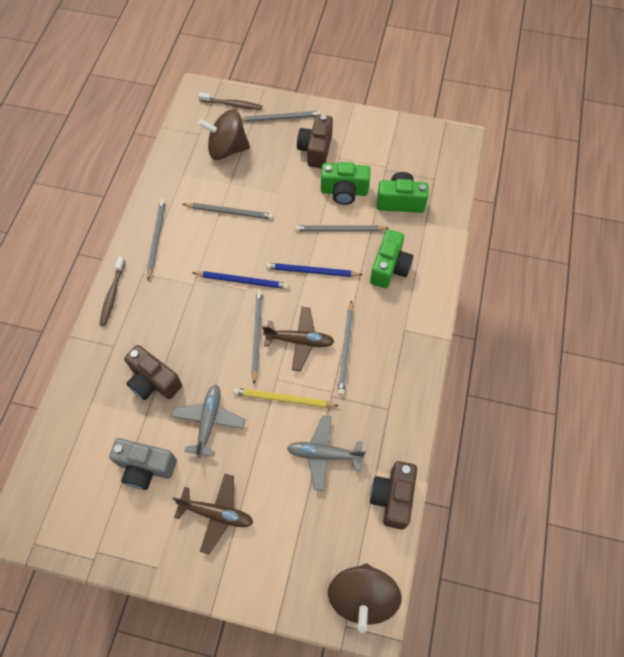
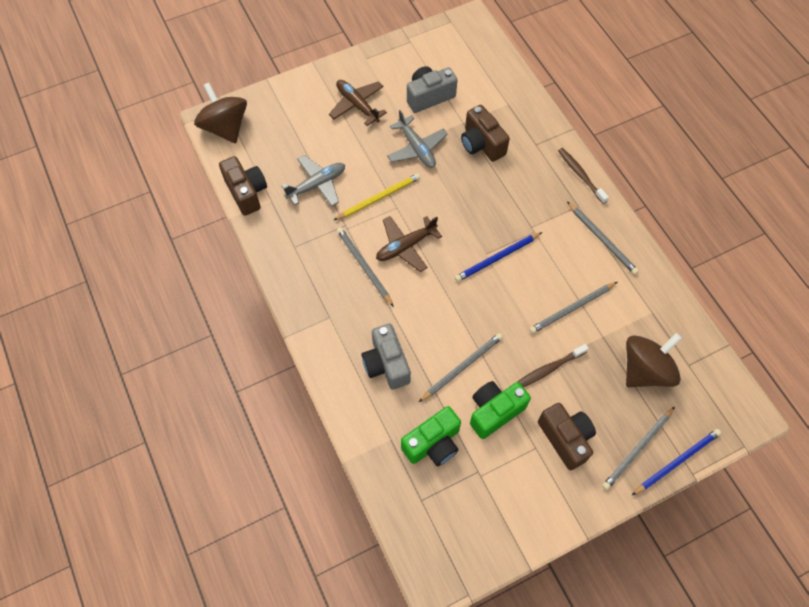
camera: 140 degrees right, 0 degrees up
brown camera [124,345,182,400] -> brown camera turned 120 degrees counterclockwise [461,105,510,162]
brown plane [173,474,253,554] -> brown plane turned 75 degrees clockwise [329,80,387,126]
brown toothbrush [198,93,262,110] -> brown toothbrush moved to [517,344,589,387]
grey pencil [251,290,263,384] -> none
blue pencil [266,263,362,277] -> blue pencil moved to [632,429,721,495]
green camera [370,230,413,288] -> grey camera [361,324,411,390]

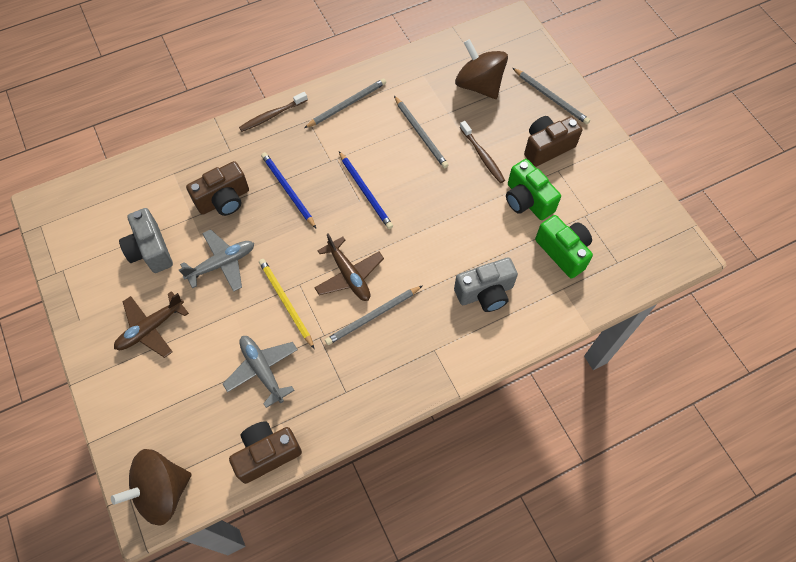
camera: 90 degrees left, 0 degrees up
grey pencil [419,333,503,402] -> none
blue pencil [632,429,721,495] -> blue pencil moved to [261,152,316,228]

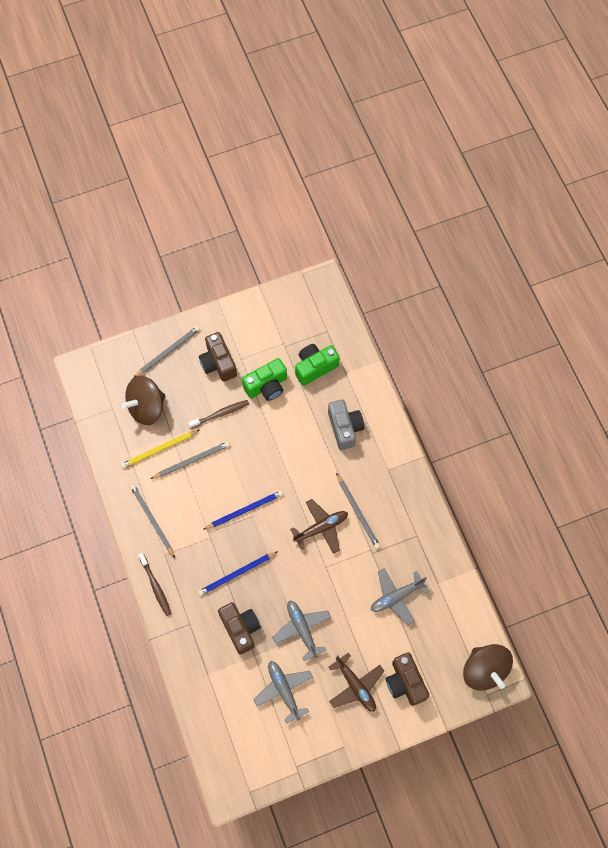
camera: 85 degrees left, 5 degrees up
grey camera [119,208,173,273] -> grey plane [253,661,313,724]
brown camera [229,421,302,484] -> brown camera moved to [386,652,429,706]
yellow pencil [259,259,314,349] -> yellow pencil moved to [121,430,200,468]

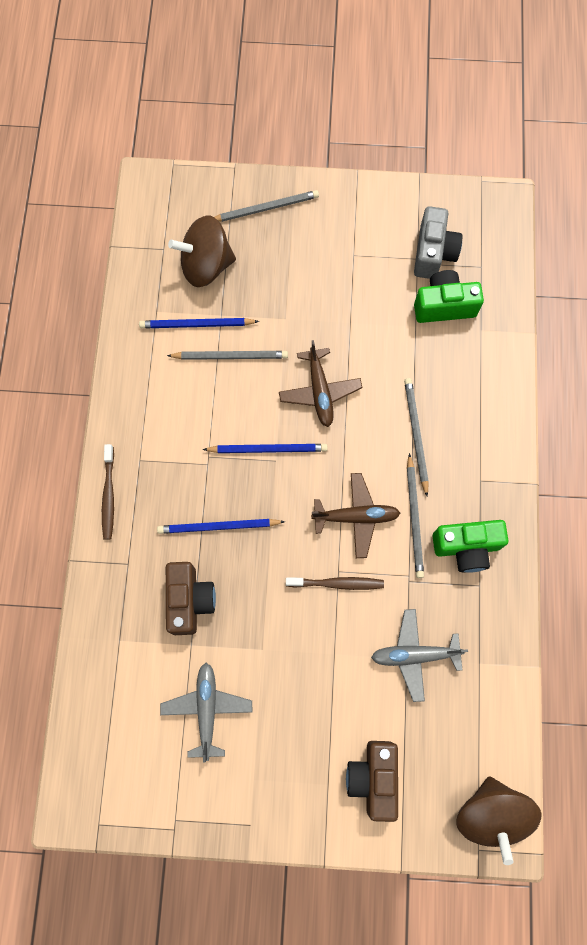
camera: 25 degrees right, 5 degrees up
yellow pencil [121,430,200,468] -> blue pencil [139,318,259,328]
grey pencil [130,484,175,558] -> grey pencil moved to [404,378,429,496]
brown toothbrush [188,400,249,429] -> brown toothbrush moved to [286,577,384,590]
brown camera [199,332,237,382] -> none
green camera [242,358,287,401] -> green camera moved to [432,520,509,573]
grey plane [272,600,331,661] -> none
grey camera [328,400,364,450] -> grey camera moved to [414,206,463,279]
brown plane [328,652,384,712] -> brown plane moved to [279,340,362,427]

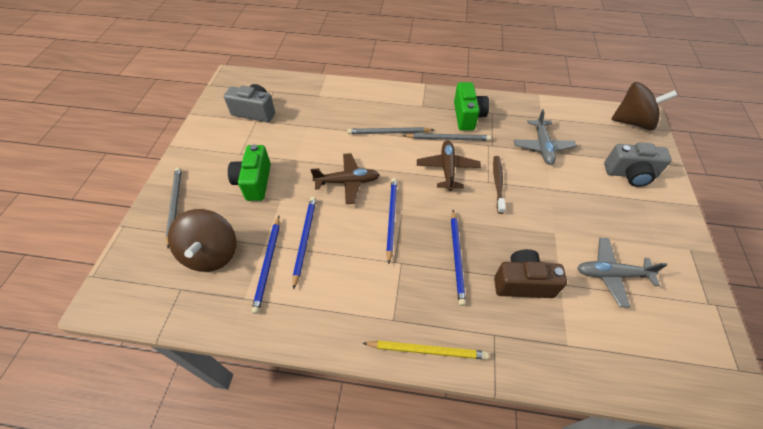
camera: 85 degrees left, 20 degrees down
brown toothbrush [102,444,114,540] -> yellow pencil [362,341,489,360]
grey pencil [167,351,288,360] -> blue pencil [293,197,316,290]
brown camera [346,741,398,822] -> grey camera [604,142,672,187]
green camera [414,270,484,323] -> green camera moved to [228,144,271,201]

